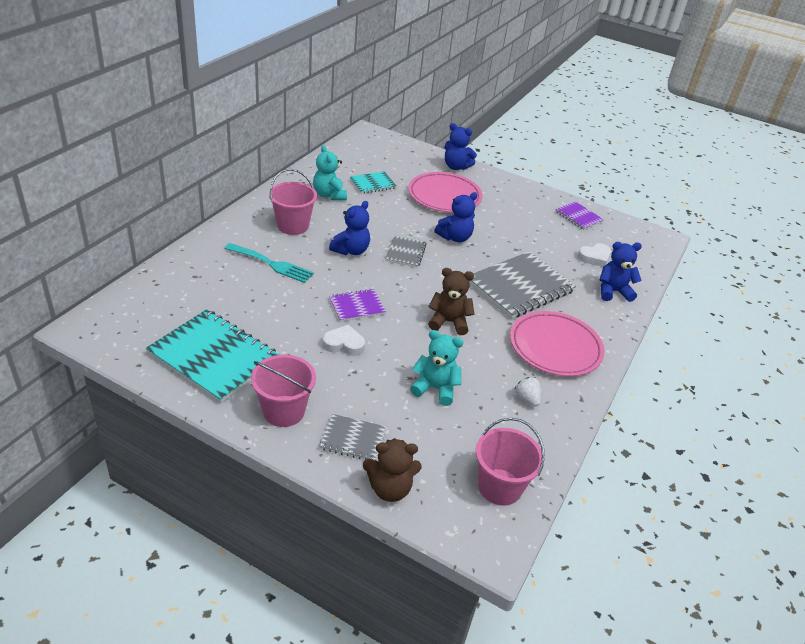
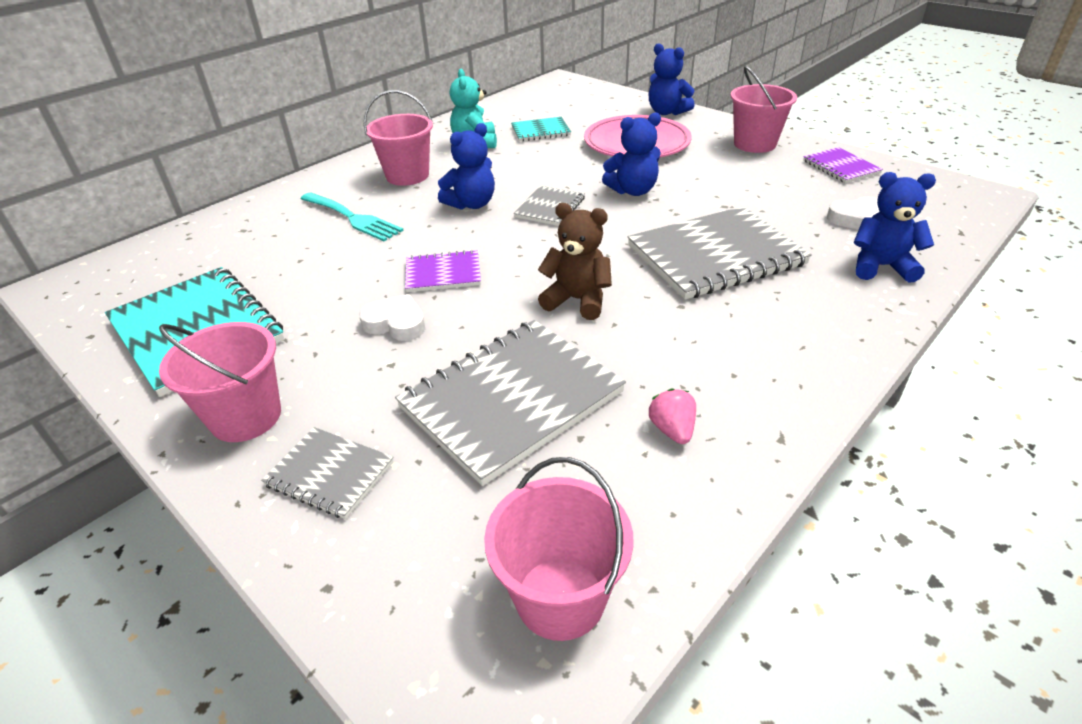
camera: 20 degrees right, 0 degrees up
brown teddy bear [363,438,421,502] -> none
turquoise teddy bear [410,330,463,406] -> grey notebook [395,320,626,486]
pink plate [510,311,605,376] -> none
white strawberry [515,377,541,406] -> pink strawberry [649,388,696,444]
none -> pink bucket [731,66,797,153]

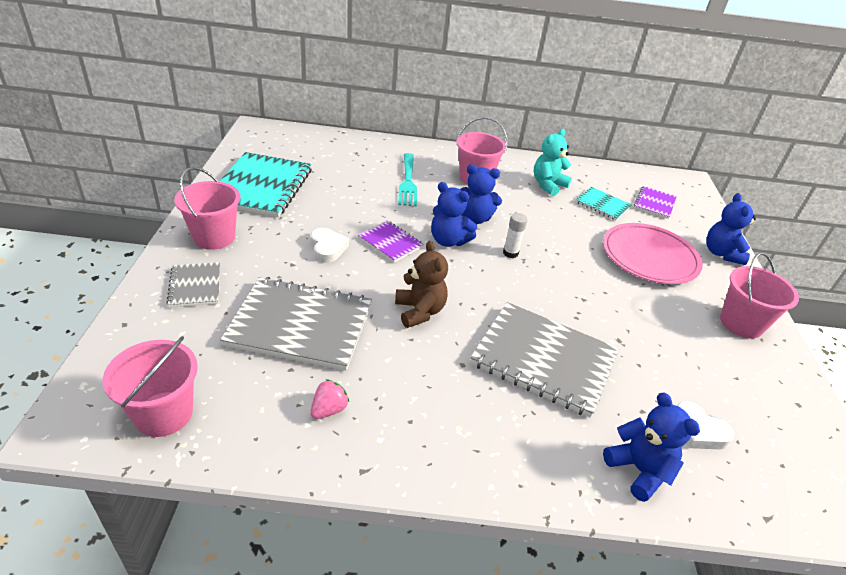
camera: 45 degrees right, 0 degrees up
grey notebook [514,185,585,226] -> white glue stick [503,213,528,258]
blue teddy bear [602,113,661,196] -> blue teddy bear moved to [431,182,477,247]
purple notebook [803,147,883,183] -> purple notebook moved to [634,186,677,219]

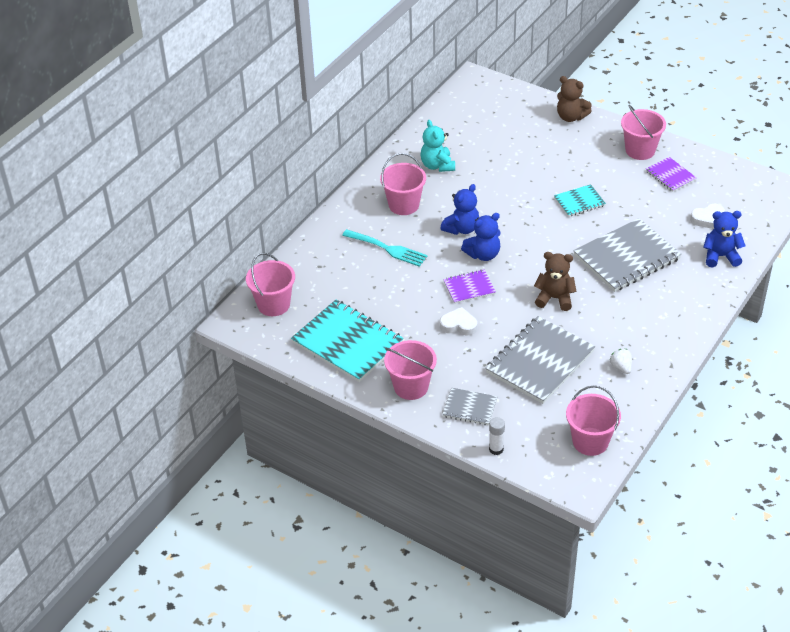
camera: 55 degrees left, 5 degrees up
pink strawberry [310,379,349,419] -> white strawberry [609,349,632,374]
white glue stick [503,213,528,258] -> white glue stick moved to [489,417,505,455]
turquoise notebook [575,187,632,221] -> turquoise notebook moved to [554,184,606,217]
pink plate [603,223,703,284] -> none
purple notebook [634,186,677,219] -> purple notebook moved to [646,157,697,192]
blue teddy bear [706,193,756,265] -> brown teddy bear [557,76,592,122]
none -> pink bucket [246,253,295,316]

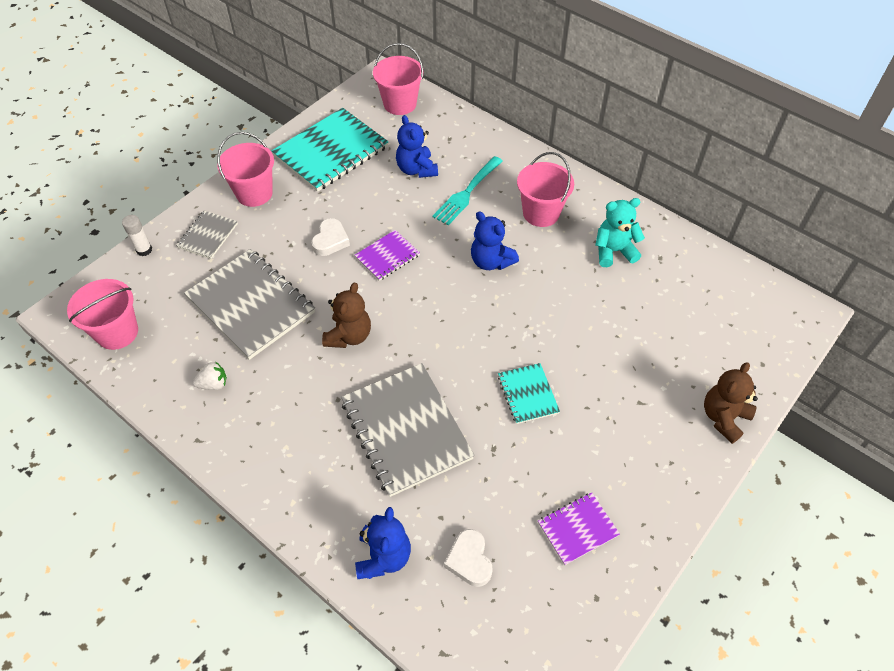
camera: 95 degrees right, 10 degrees up
purple notebook [443,269,496,304] -> purple notebook turned 60 degrees clockwise [354,230,420,281]
blue teddy bear [461,213,501,261] -> blue teddy bear moved to [396,115,438,178]
pink bucket [621,105,666,160] -> none

